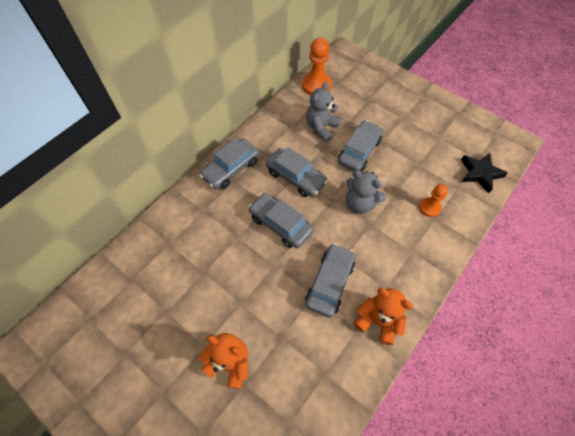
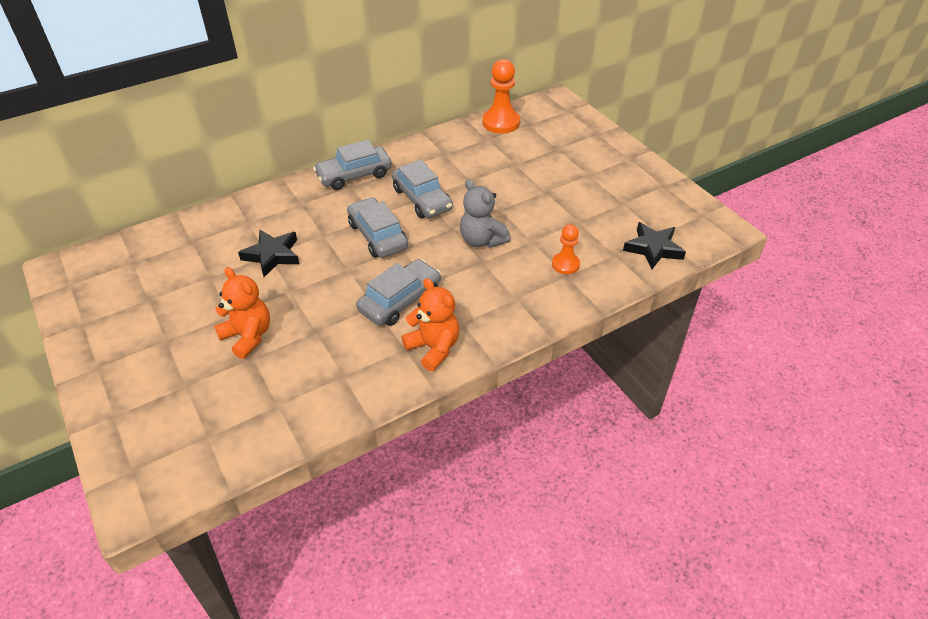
camera: 20 degrees right, 15 degrees down
grey teddy bear [306,81,341,142] -> none
grey car [338,120,383,171] -> none
none -> black star [238,230,299,277]

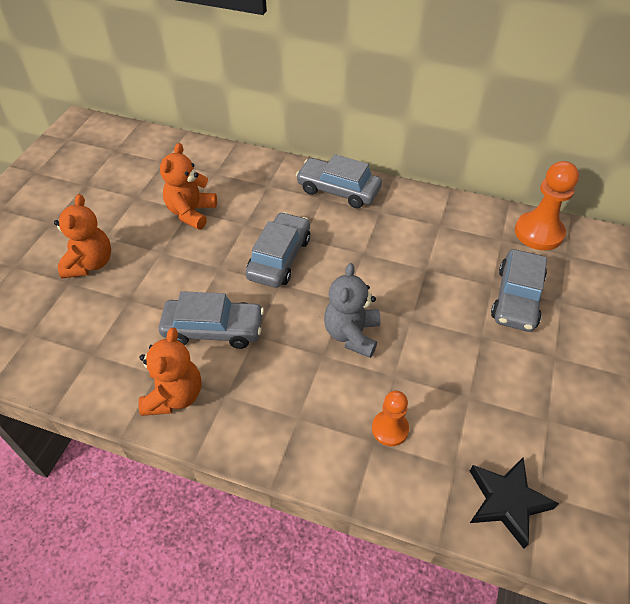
camera: 50 degrees right, 5 degrees up
black star [238,230,299,277] -> orange teddy bear [160,143,217,230]
grey car [392,160,453,218] -> grey car moved to [491,249,547,332]

